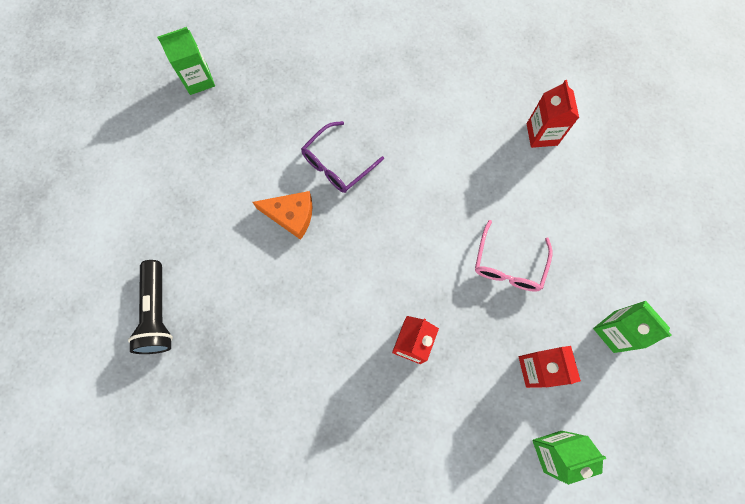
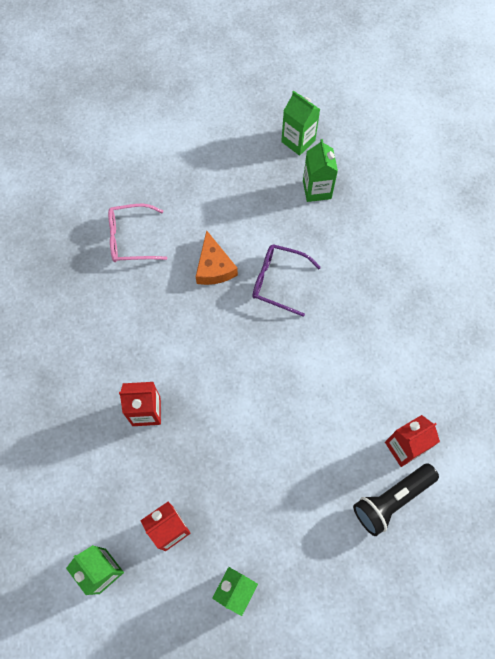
camera: 65 degrees right, 5 degrees down
black flashlight [128,260,173,354] -> black flashlight moved to [353,463,439,536]
pink glasses [475,220,552,292] -> pink glasses moved to [108,204,167,262]
none -> green carton [303,139,338,202]

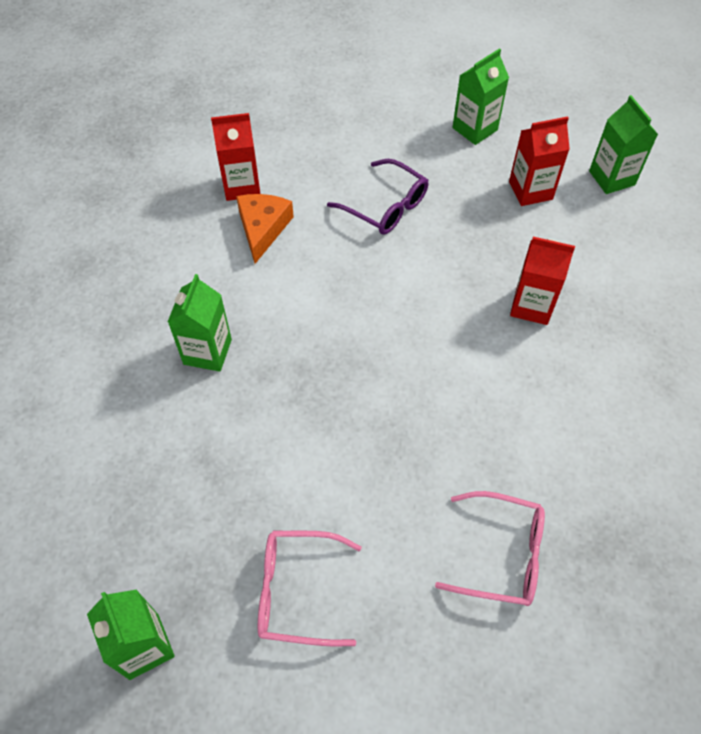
camera: 160 degrees left, 10 degrees down
orange cheese [196,230,238,285] -> orange cheese moved to [236,194,294,264]
purple glasses [252,244,321,317] -> purple glasses moved to [327,159,428,235]
green carton [303,139,338,202] -> green carton moved to [168,274,232,372]
black flashlight [353,463,439,536] -> none
none -> pink glasses [258,531,362,646]

